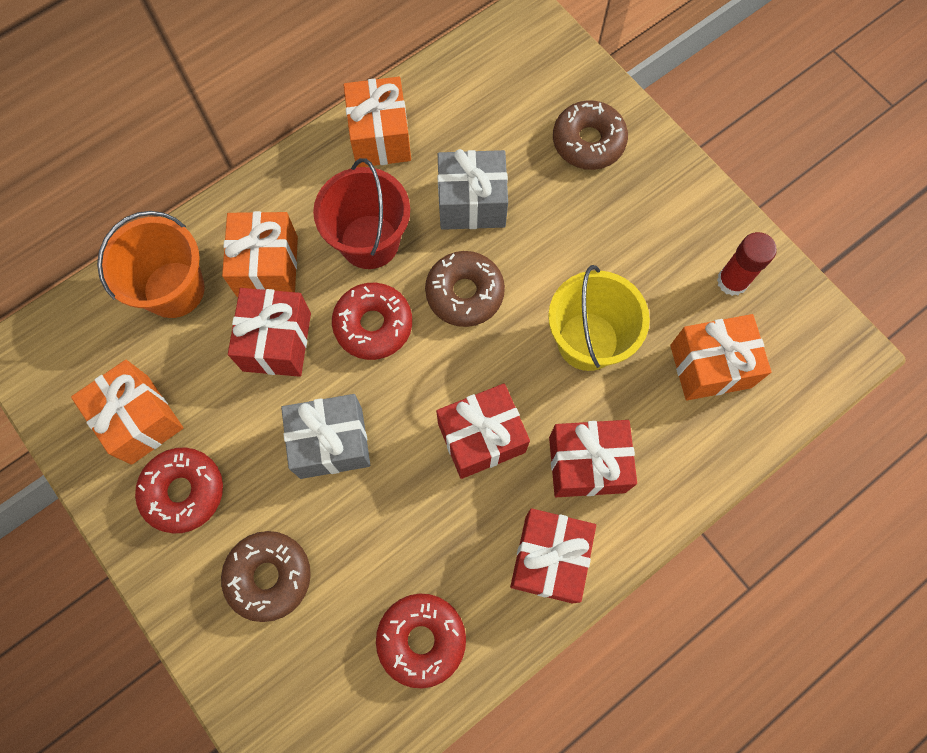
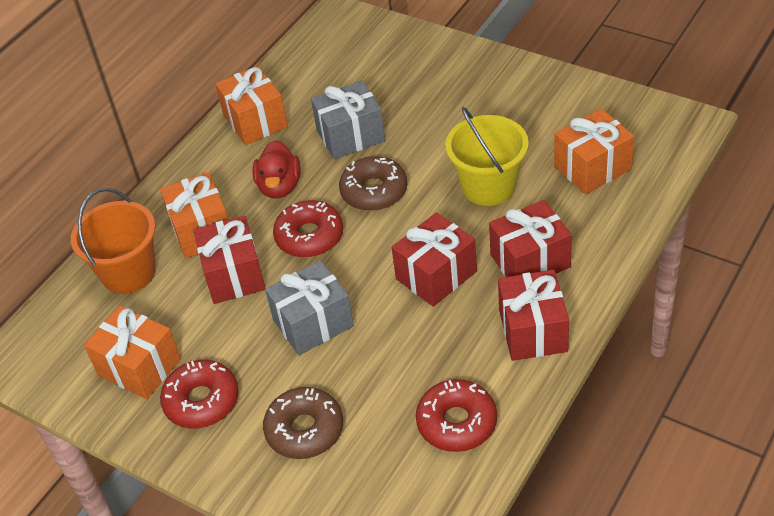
camera: 15 degrees left, 25 degrees down
red bucket [313,158,410,269] -> red duck [252,140,301,199]
brown donut [553,100,628,170] -> none
red glue stick [717,232,777,296] -> none

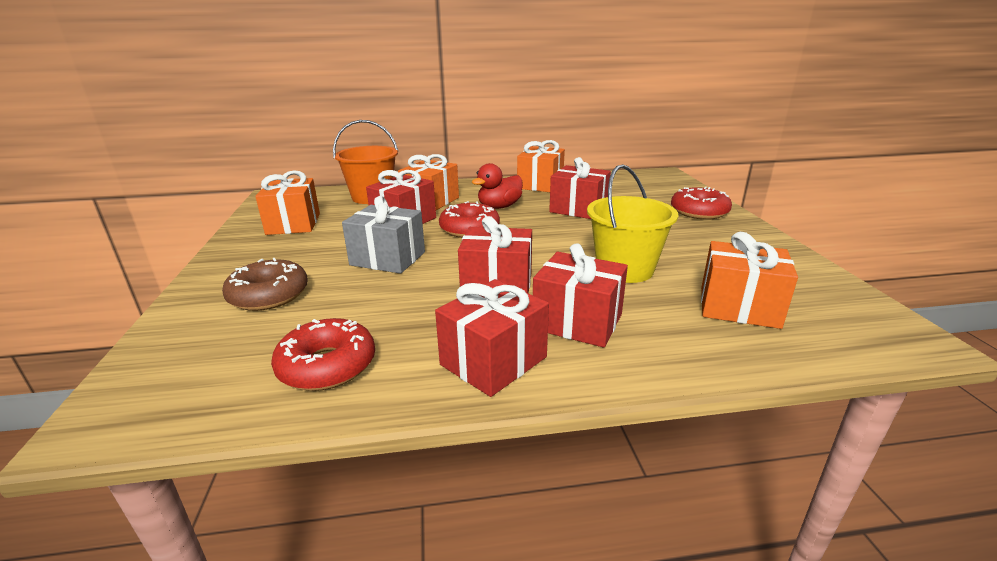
camera: 45 degrees right, 20 degrees down
red donut [160,360,239,429] -> red donut moved to [671,187,732,219]
grey gift [311,80,385,159] -> red gift [549,157,611,219]
brown donut [339,156,408,211] -> none

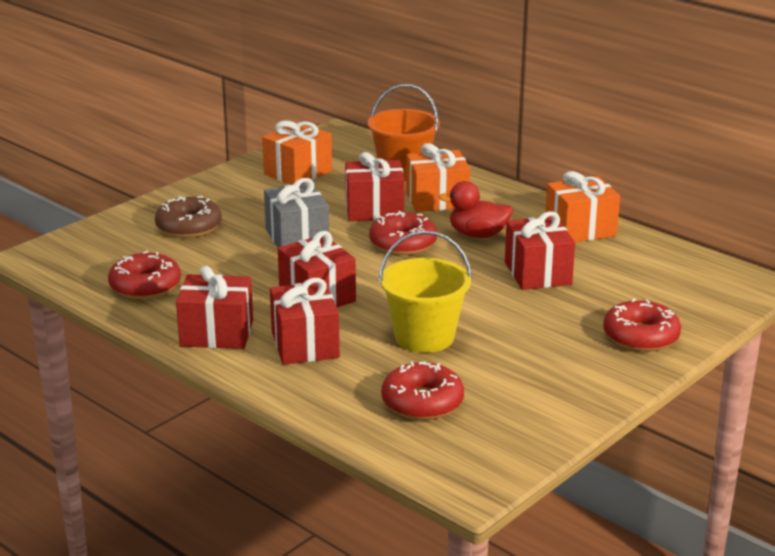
camera: 50 degrees right, 0 degrees up
orange gift [701,232,798,329] -> red donut [381,361,464,420]

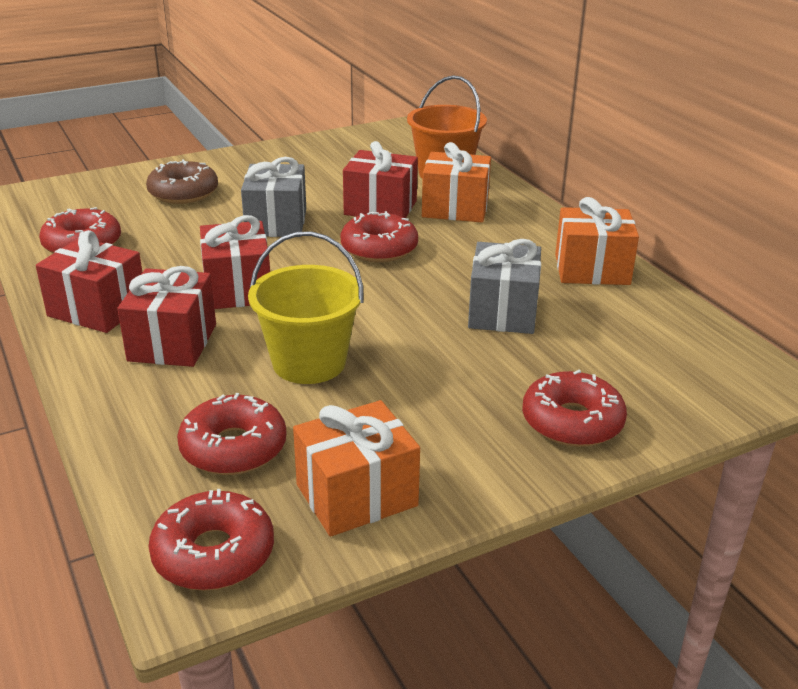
camera: 20 degrees right, 5 degrees up
orange gift [262,121,332,185] -> orange gift moved to [293,400,420,537]
red duck [439,181,513,238] -> none
red gift [505,212,575,290] -> grey gift [468,239,541,334]
none -> red donut [149,489,274,591]

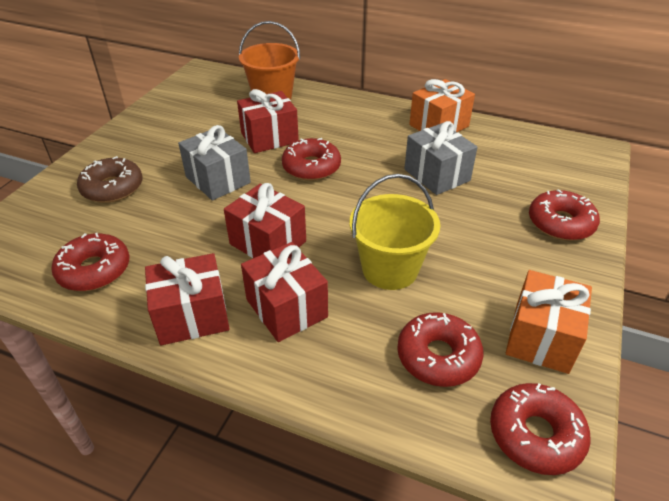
camera: 40 degrees left, 10 degrees up
orange gift [422,142,491,222] -> none

